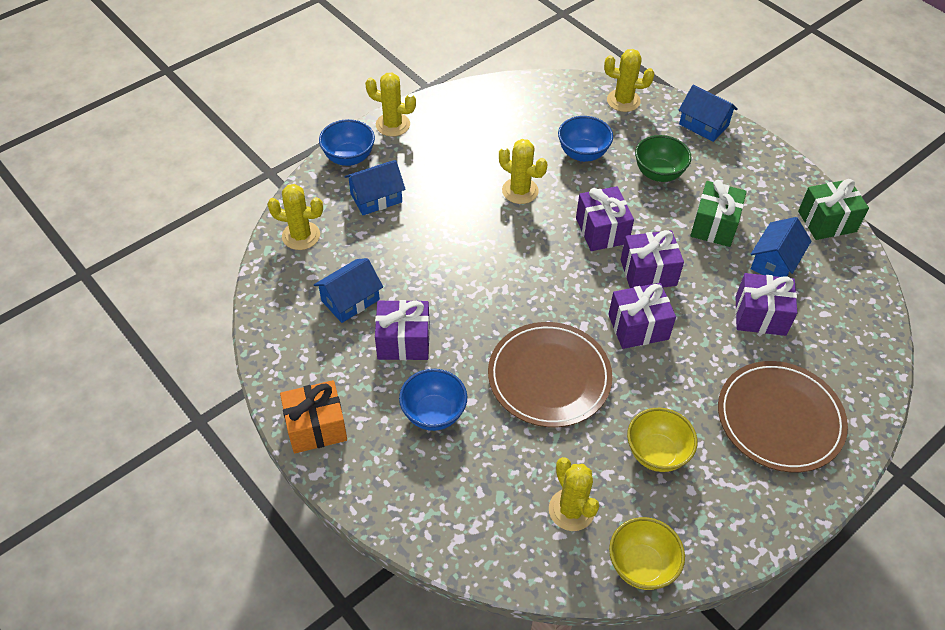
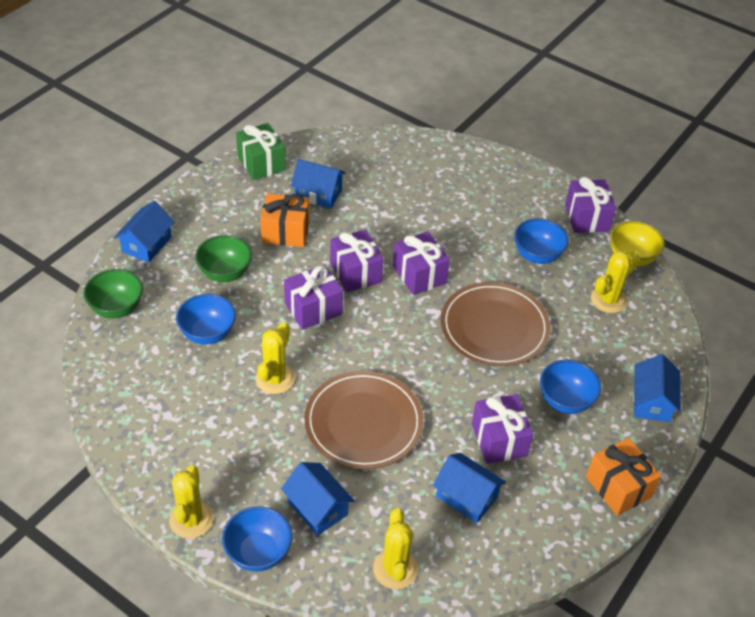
camera: 105 degrees left, 5 degrees down
yellow cactus [604,49,654,112] -> green bowl [83,269,143,318]
yellow bowl [627,408,697,472] -> blue bowl [514,218,569,264]
green gift [690,180,747,247] -> orange gift [260,193,309,247]
brown plate [718,361,848,473] -> brown plate moved to [305,371,424,469]
purple gift [735,273,797,336] -> purple gift moved to [565,177,616,233]
none -> blue house [633,354,681,422]

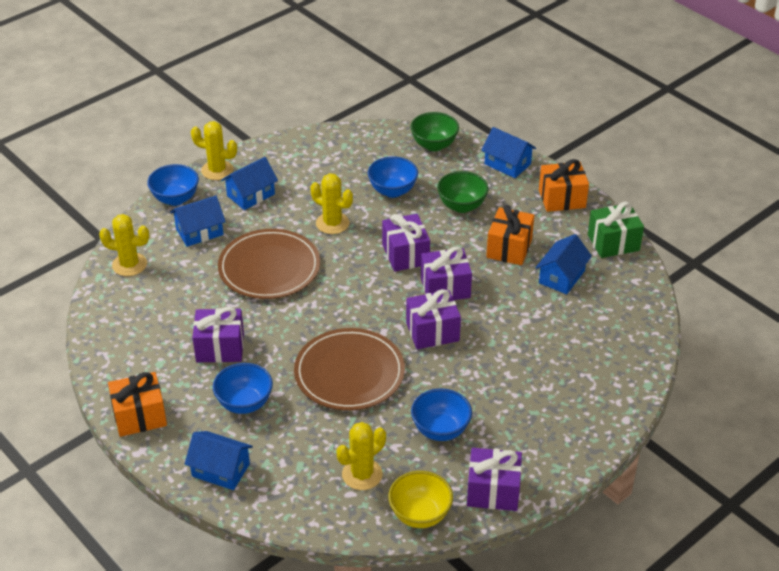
camera: 105 degrees right, 5 degrees down
blue house [433,453,506,523] -> blue house moved to [221,157,278,210]
yellow cactus [591,250,640,313] -> yellow cactus turned 75 degrees clockwise [336,422,386,490]
none -> orange gift [539,159,589,212]

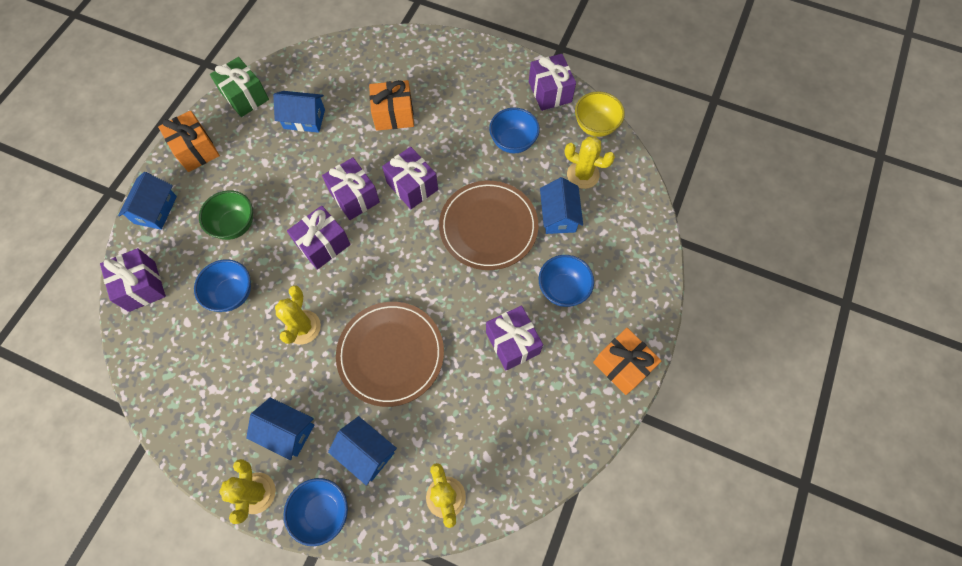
camera: 115 degrees left, 25 degrees up
blue house [185,431,253,490] -> blue house moved to [540,177,583,234]
green bowl [410,112,459,151] -> purple gift [100,248,166,312]
orange gift [486,205,534,265] -> orange gift moved to [369,80,414,131]

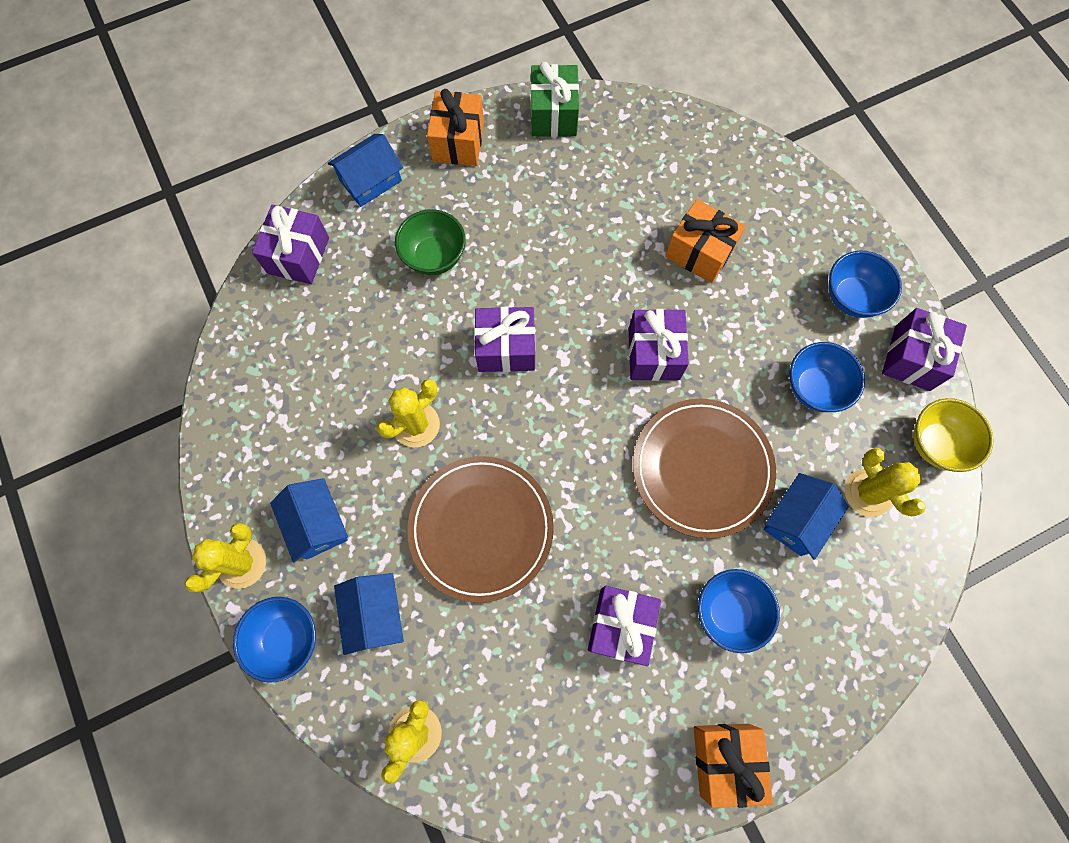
camera: 40 degrees right, 5 degrees up
blue bowl [194,259,251,312] -> blue bowl moved to [828,250,902,318]
blue house [273,91,325,133] -> none
purple gift [322,157,380,220] -> none

